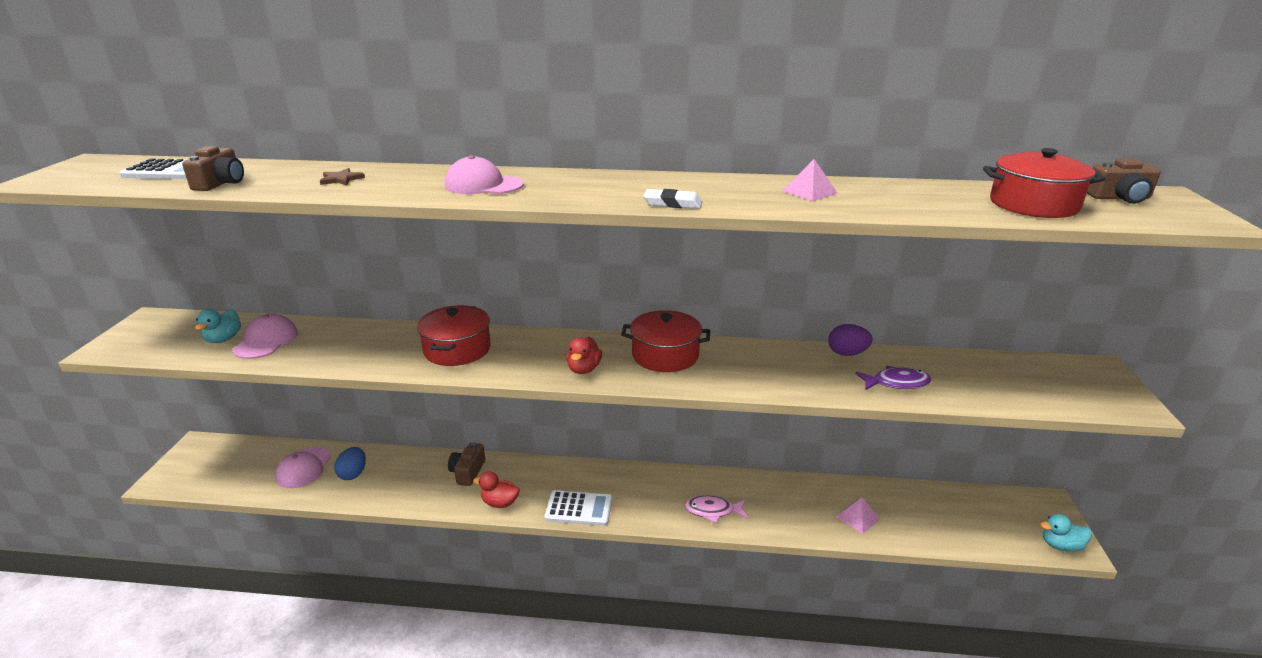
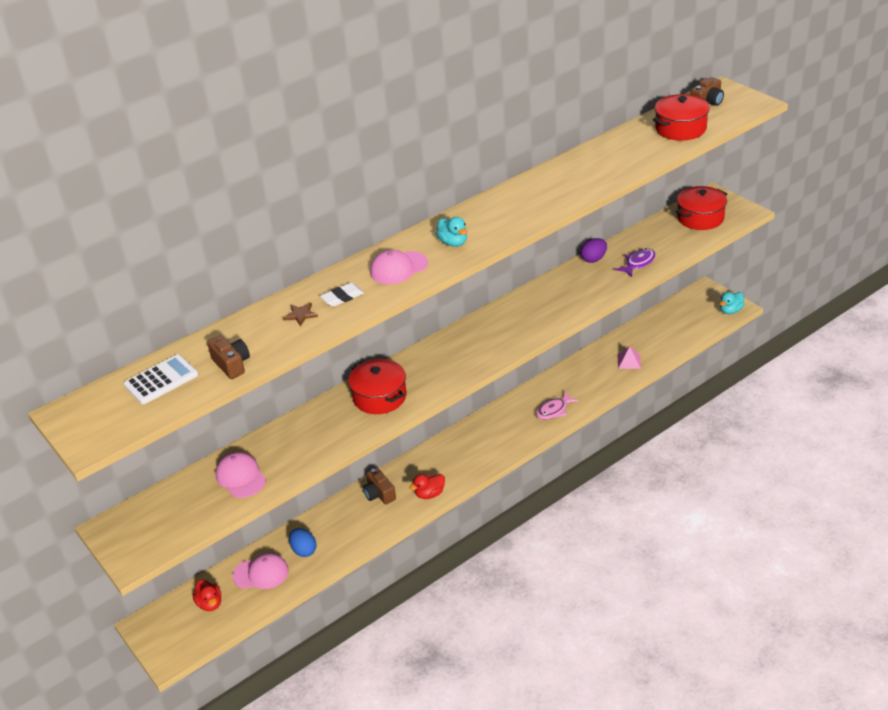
camera: 40 degrees left, 10 degrees up
turquoise duck [195,309,241,343] -> turquoise duck moved to [436,217,467,247]
pink cap [275,447,331,488] -> pink cap turned 60 degrees counterclockwise [233,553,289,589]
white calculator [544,490,612,526] -> none
red duck [566,337,602,374] -> red duck moved to [193,580,221,611]
red pot [621,310,710,372] -> red pot moved to [676,186,727,230]
white eraser [643,189,702,209] -> white eraser moved to [320,283,364,307]
pink pyramid [783,159,837,201] -> none

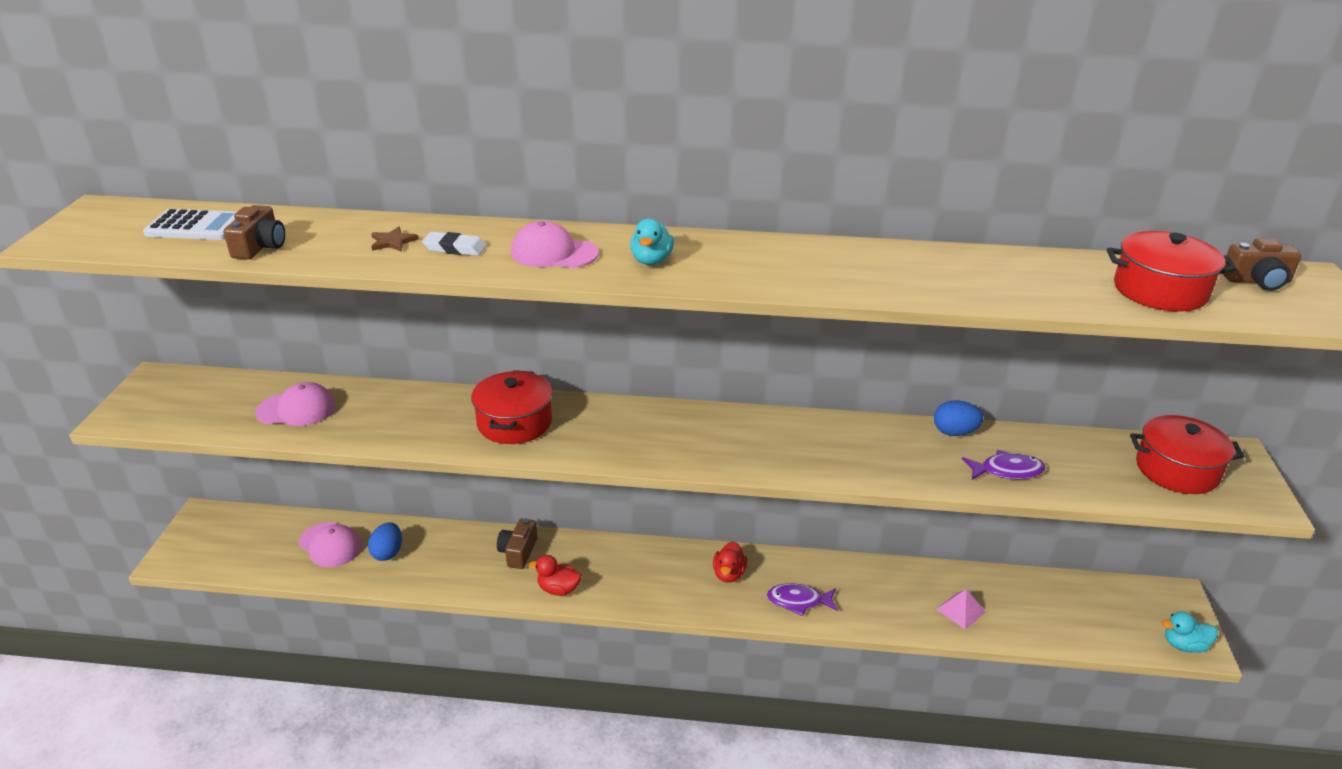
camera: 40 degrees right, 5 degrees down
red duck [193,580,221,611] -> red duck moved to [713,541,747,583]
pink cap [215,452,266,498] -> pink cap turned 75 degrees clockwise [255,382,336,426]
pink fish [536,392,579,420] -> purple fish [767,583,838,616]
purple egg [580,238,607,263] -> blue egg [934,400,983,436]

